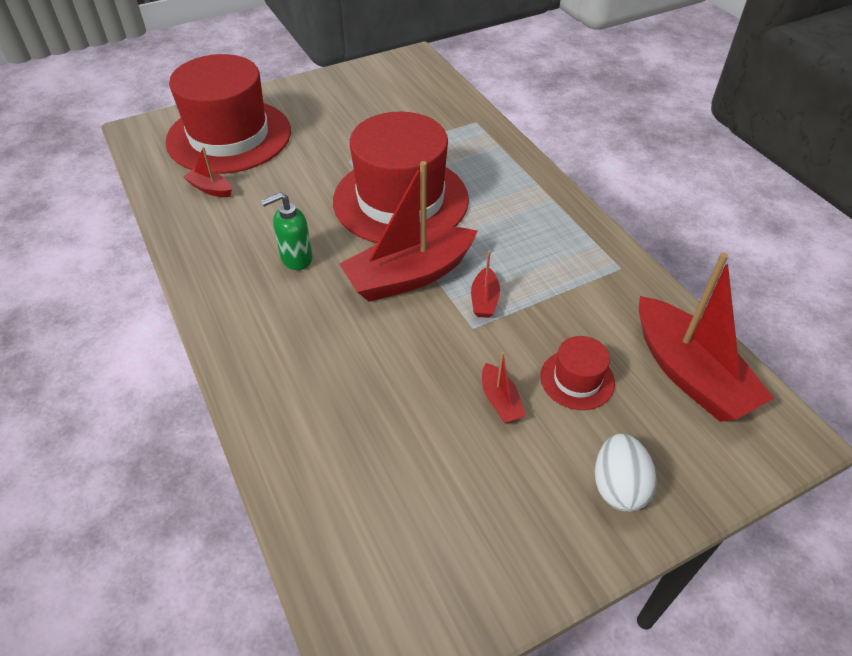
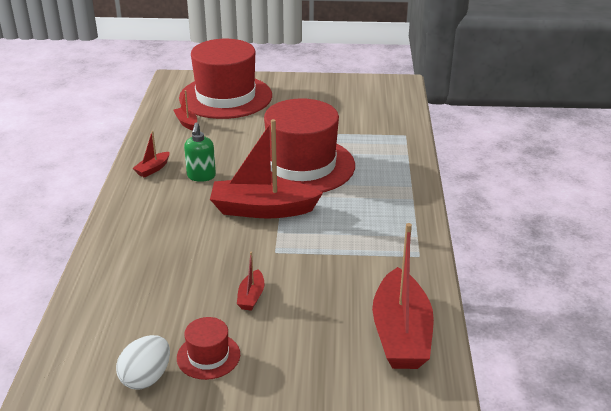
camera: 30 degrees right, 15 degrees down
green soap dispenser [261,192,313,270] -> green soap dispenser turned 90 degrees counterclockwise [184,122,216,182]
red boat [471,251,500,318] -> red boat moved to [133,131,170,178]
red hat [540,336,615,410] -> red hat moved to [177,317,240,380]
white egg [595,433,657,512] -> white egg moved to [116,335,170,390]

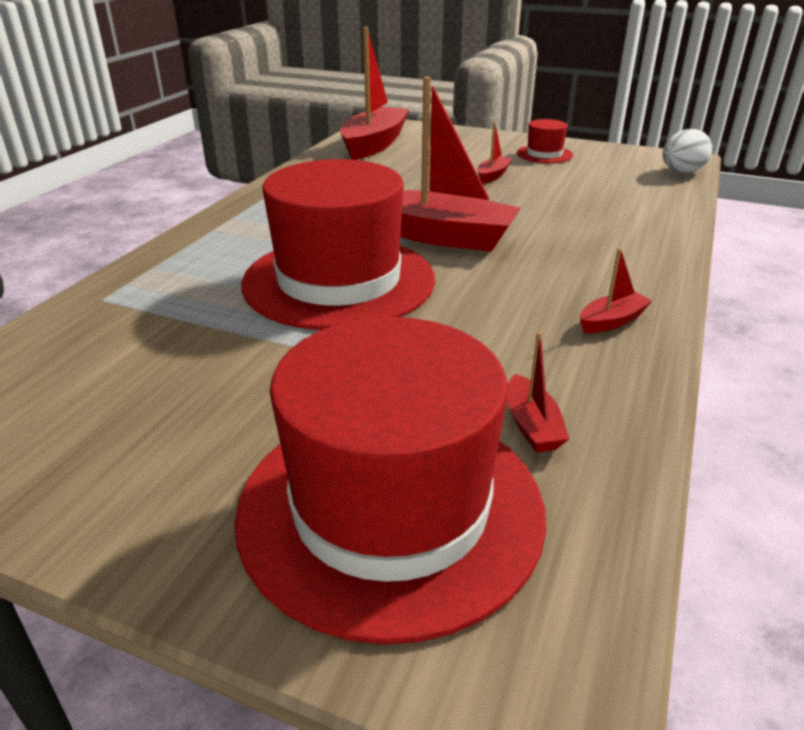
camera: 160 degrees left, 0 degrees up
white egg [116,335,170,390] -> white egg moved to [663,129,712,173]
green soap dispenser [184,122,216,182] -> none

